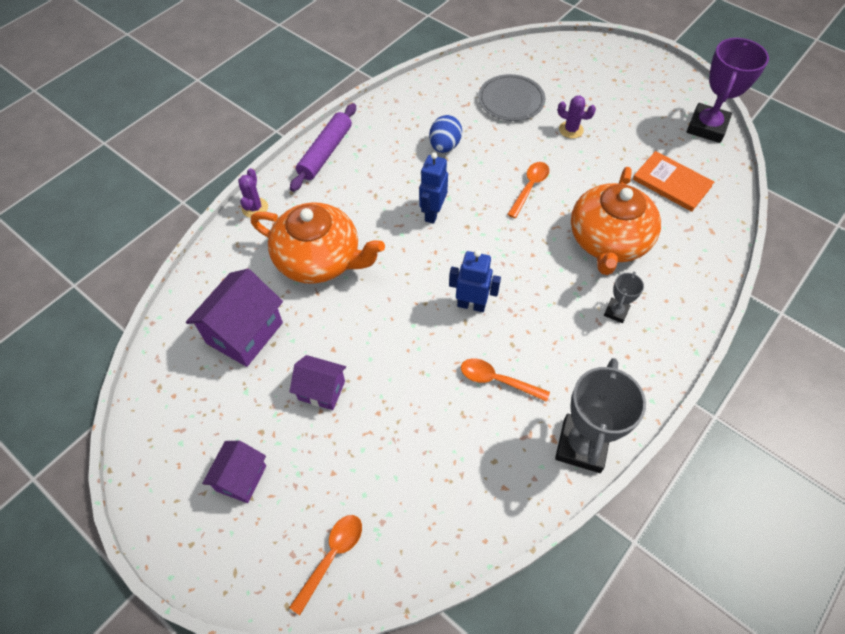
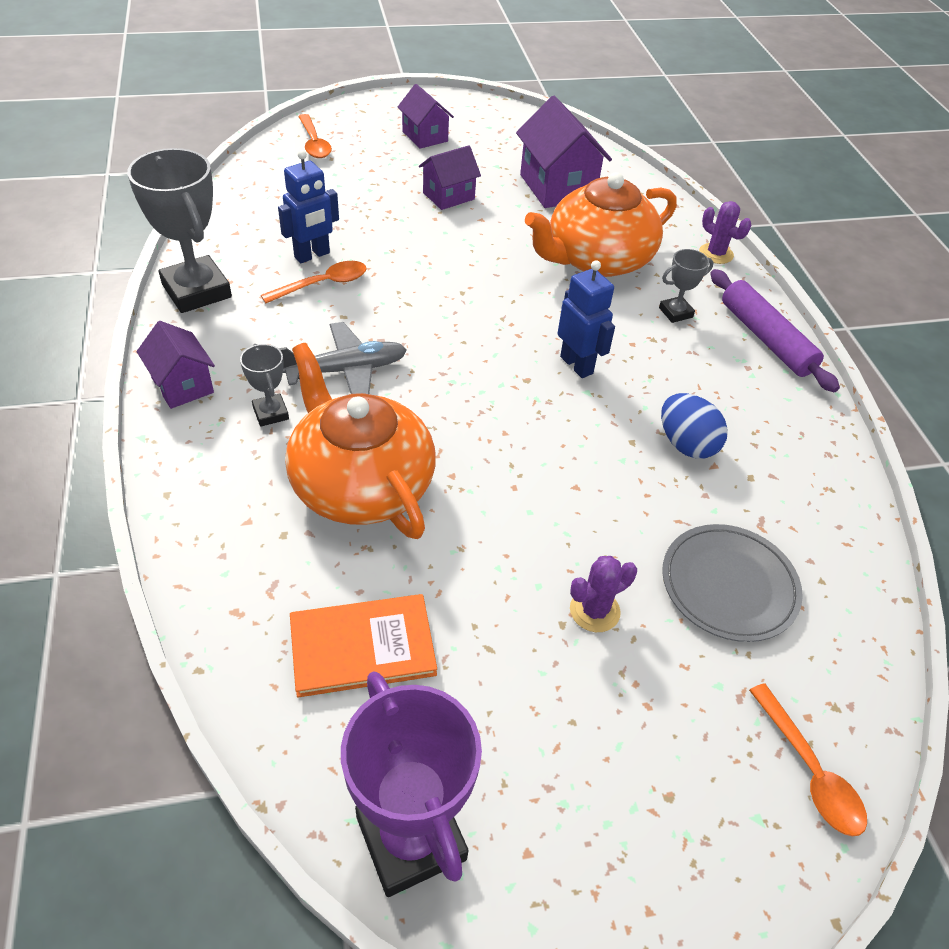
camera: 125 degrees right, 10 degrees down
blue robot [449,250,501,312] -> blue robot moved to [278,150,339,263]
orange spoon [507,162,549,218] -> orange spoon moved to [749,683,867,837]
none -> purple house [137,321,215,409]
none -> grey plane [278,322,407,394]
none -> grey trophy [659,249,713,323]

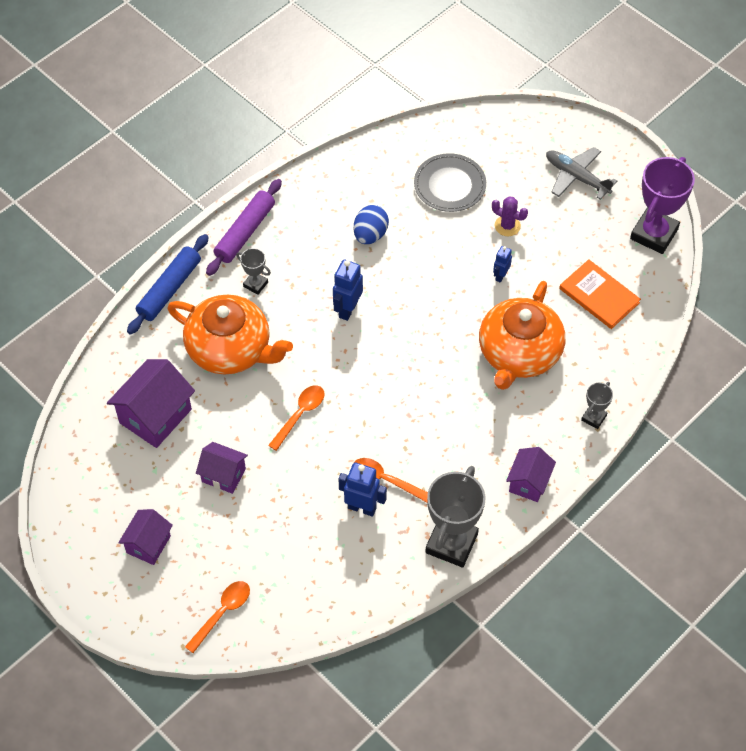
camera: 120 degrees left, 10 degrees up
grey trophy [240,344,289,427] -> grey trophy moved to [581,382,613,429]
grey plane [278,322,407,394] -> grey plane moved to [546,147,617,200]
purple cactus [699,201,751,264] -> blue rolling pin [127,234,209,335]
orange spoon [749,683,867,837] -> orange spoon moved to [268,385,324,451]
none -> blue robot [493,246,512,283]

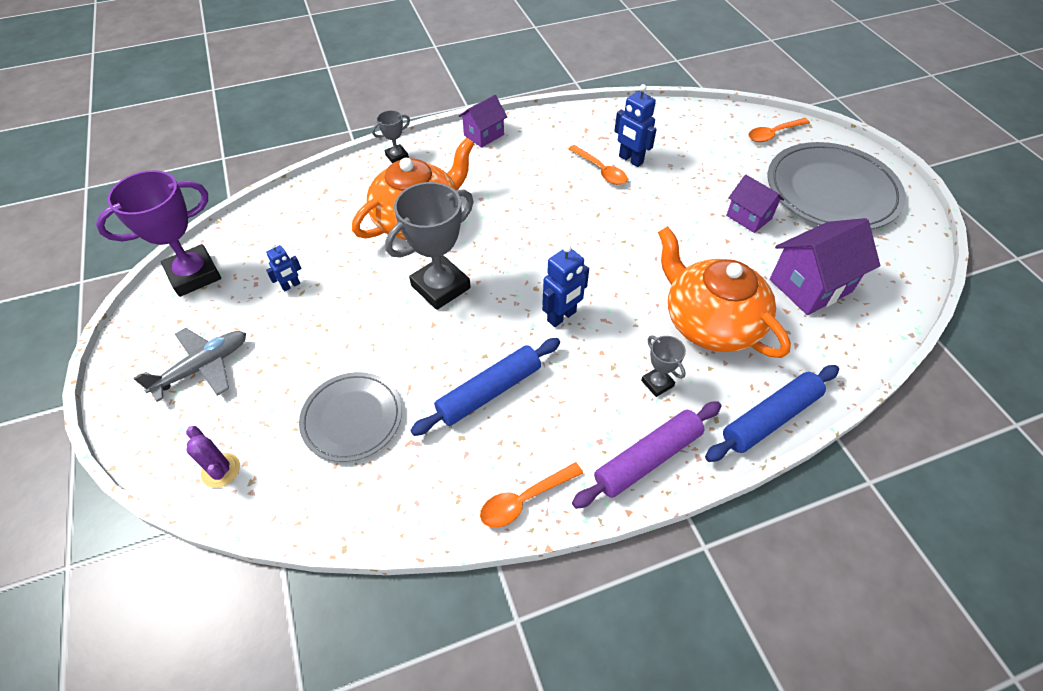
camera: 155 degrees left, 5 degrees down
purple house [118,509,173,565] -> grey plate [768,142,906,230]
orange spoon [268,385,324,451] -> orange spoon moved to [480,462,583,528]
blue egg [354,205,389,244] -> blue rolling pin [410,338,560,436]
grey trophy [425,466,485,568] -> grey trophy moved to [385,182,474,310]
purple cactus [492,197,528,236] -> purple cactus moved to [186,426,240,488]
blue robot [493,246,512,283] -> blue robot moved to [266,244,302,291]
grey plane [546,147,617,200] -> grey plane turned 105 degrees counterclockwise [133,328,246,402]
orange book [559,259,641,329] -> none

